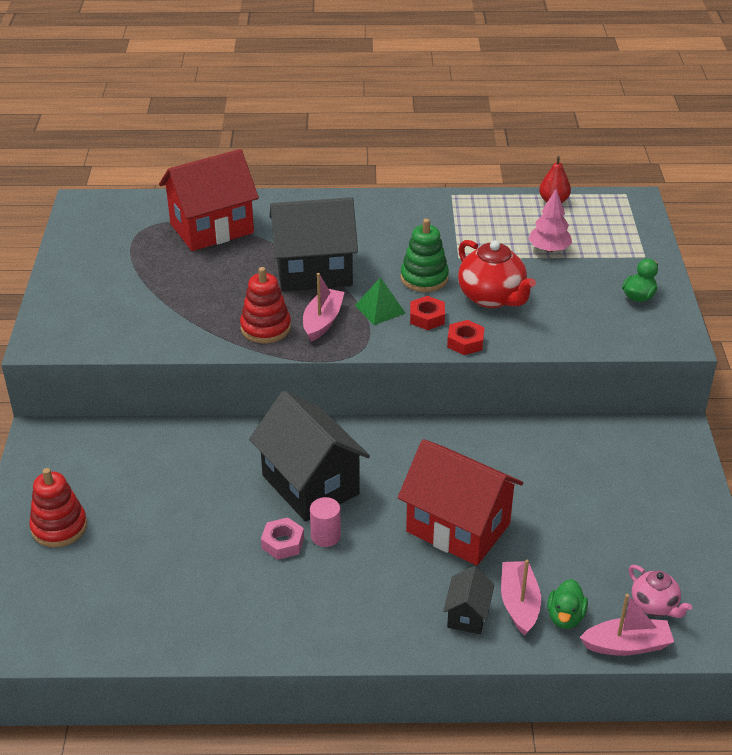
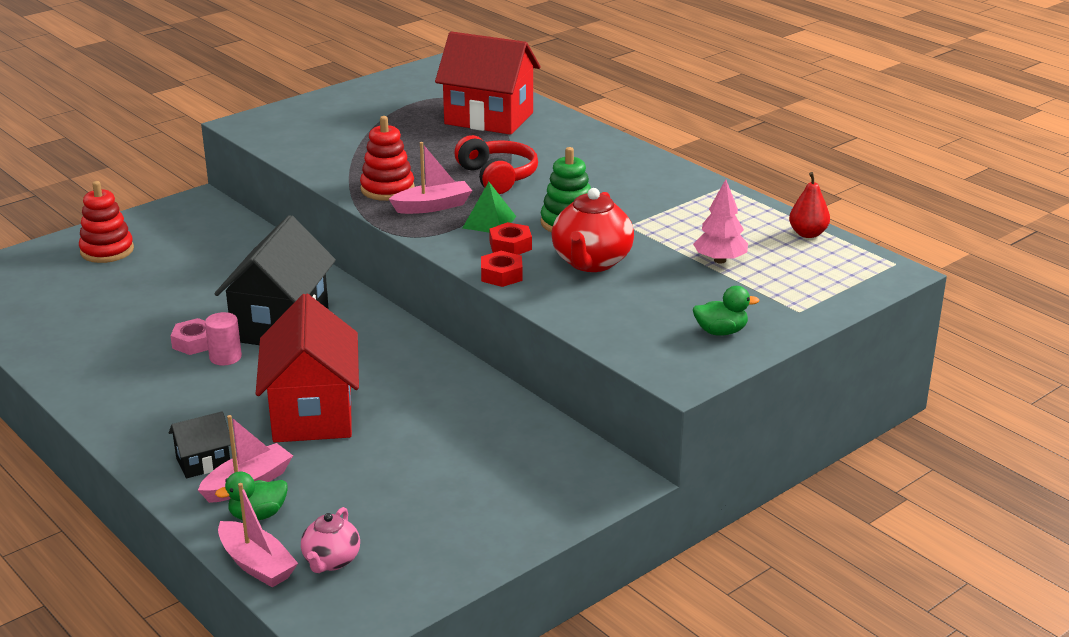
camera: 50 degrees right, 10 degrees down
black house [270,197,358,291] -> red headphones [454,135,538,194]

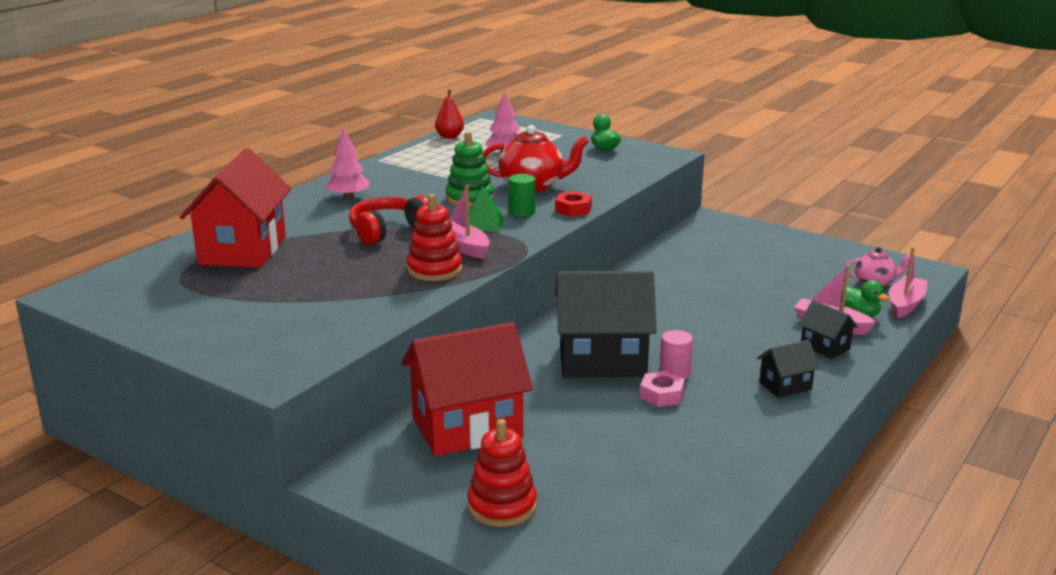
camera: 105 degrees left, 5 degrees down
red house [256,293,359,442] -> red house moved to [402,322,533,456]
red nut [489,222,532,255] -> green cylinder [509,174,535,217]
none -> pink tree [325,128,370,200]
none -> black house [757,340,820,398]

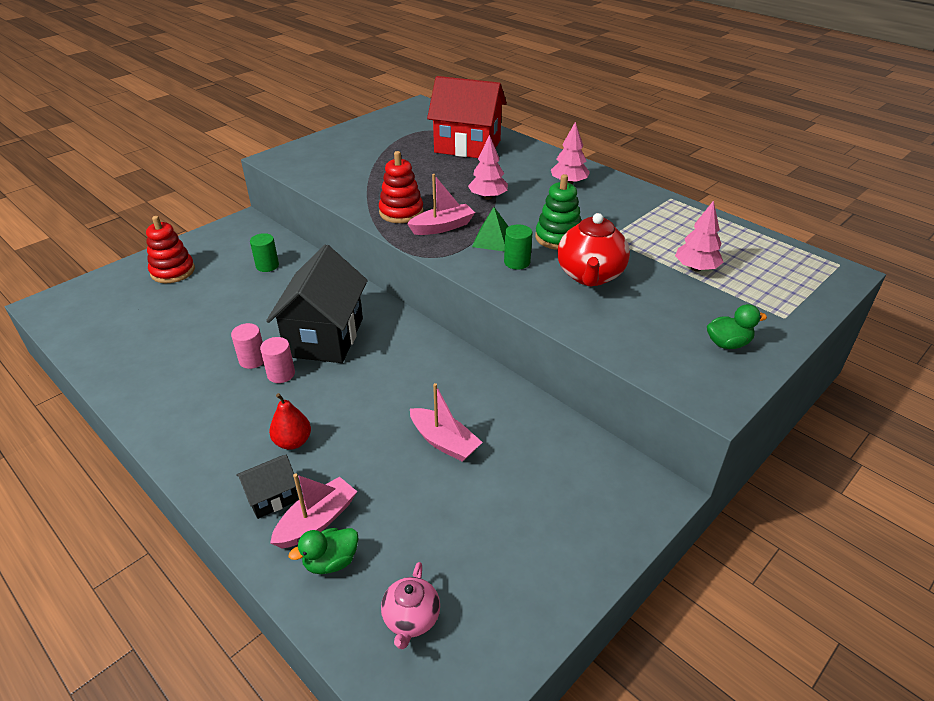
camera: 100 degrees right, 15 degrees up
red headphones [349,196,428,245] -> pink tree [468,135,508,200]
red house [402,322,533,456] -> green cylinder [250,233,279,272]
red pear [435,89,464,139] -> red pear moved to [269,393,311,450]
red nut [555,191,592,217] -> none
pink nut [640,371,685,407] -> pink cylinder [231,323,264,369]
black house [757,340,820,398] -> none
pink boat [889,247,928,318] -> pink boat moved to [410,383,483,462]

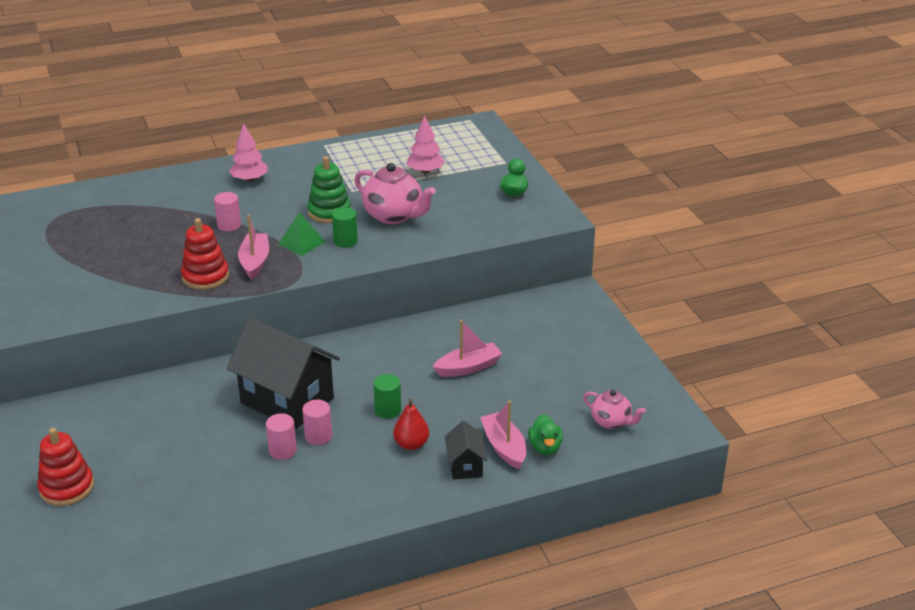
camera: 65 degrees left, 5 degrees down
green cylinder [250,233,279,272] -> green cylinder moved to [373,374,401,419]
red house [427,76,507,158] -> none
pink tree [468,135,508,200] -> pink cylinder [214,192,241,231]
red teapot [558,213,630,287] -> pink teapot [354,163,436,224]

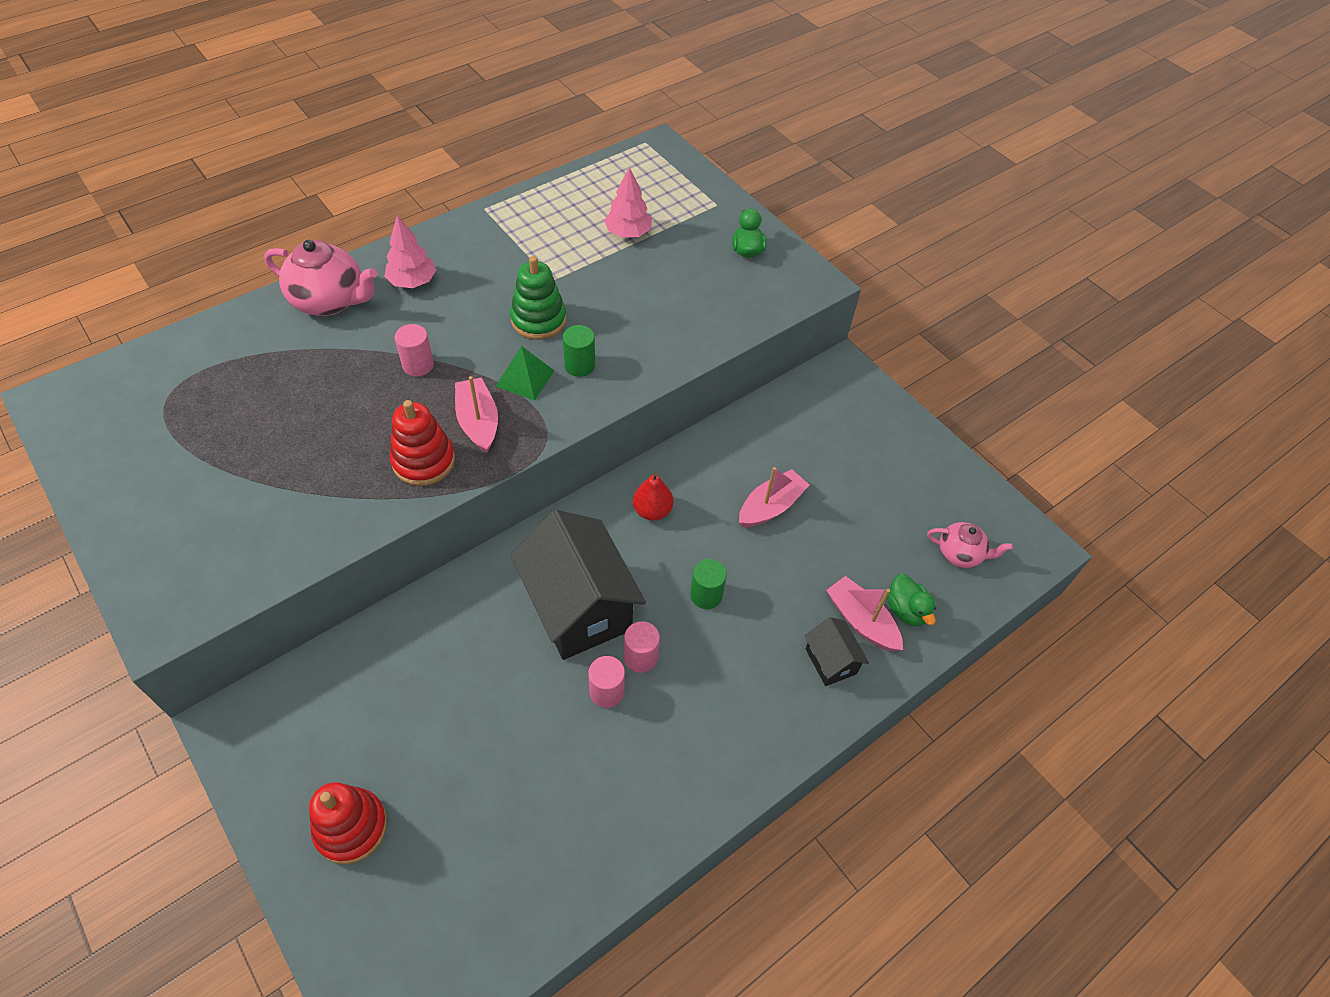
camera: 20 degrees left, 20 degrees up
black house [227,318,340,430] -> black house turned 45 degrees clockwise [510,510,646,660]
pink teapot [354,163,436,224] -> pink teapot moved to [264,240,377,316]
red pear [393,399,429,450] -> red pear moved to [633,472,674,521]

